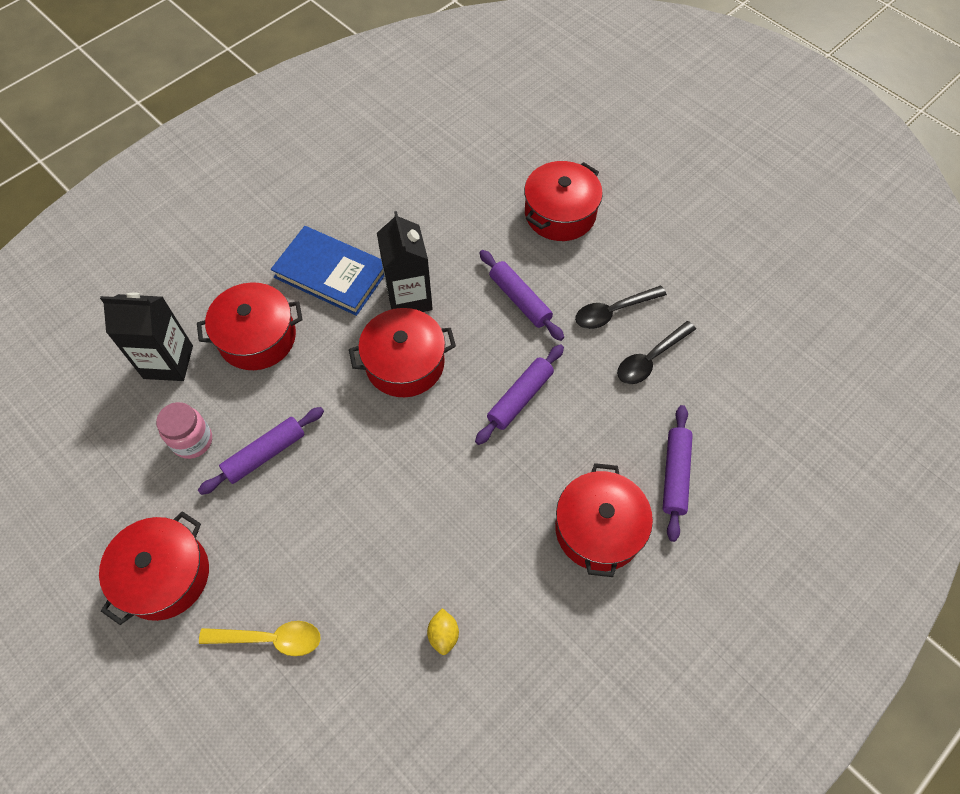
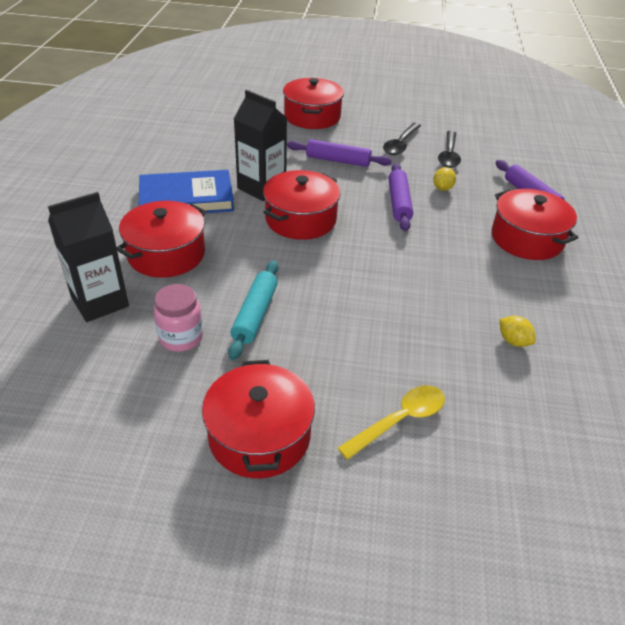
camera: 40 degrees left, 20 degrees down
purple rolling pin [198,407,324,495] -> turquoise rolling pin [228,260,278,360]
none -> yellow lemon [433,167,456,191]

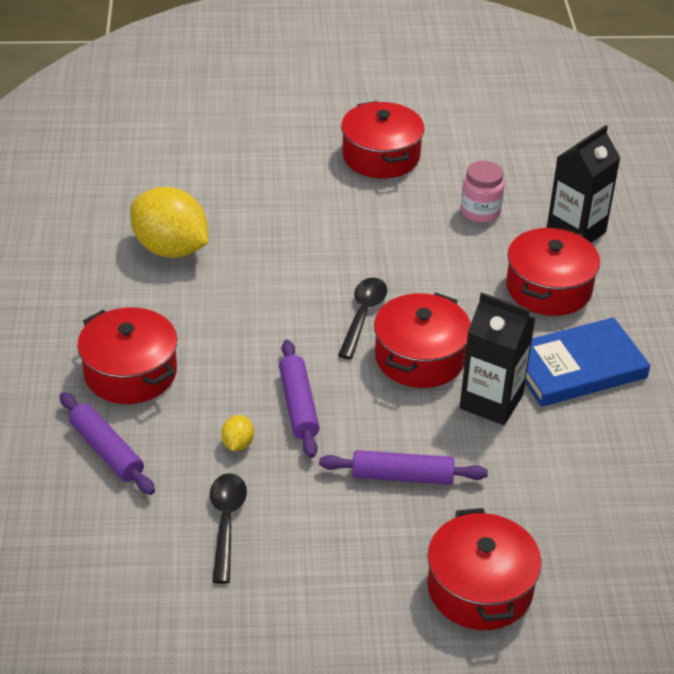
camera: 170 degrees right, 0 degrees up
turquoise rolling pin [228,260,278,360] -> none
yellow spoon [338,385,445,460] -> none
black spoon [383,123,421,155] -> black spoon moved to [338,278,387,359]
yellow lemon [499,316,536,347] -> yellow lemon [130,187,208,258], size x2.40

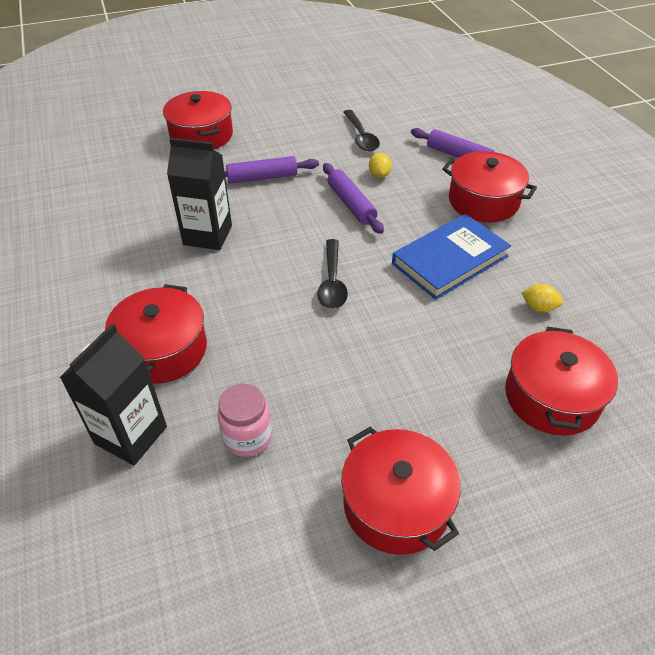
camera: 165 degrees right, 5 degrees up
yellow lemon [130,187,208,258] -> yellow lemon [521,284,563,312], size x0.42
red pot [374,293,471,388] -> red pot moved to [505,327,618,436]
blue book [525,317,650,407] -> blue book moved to [392,214,511,300]

